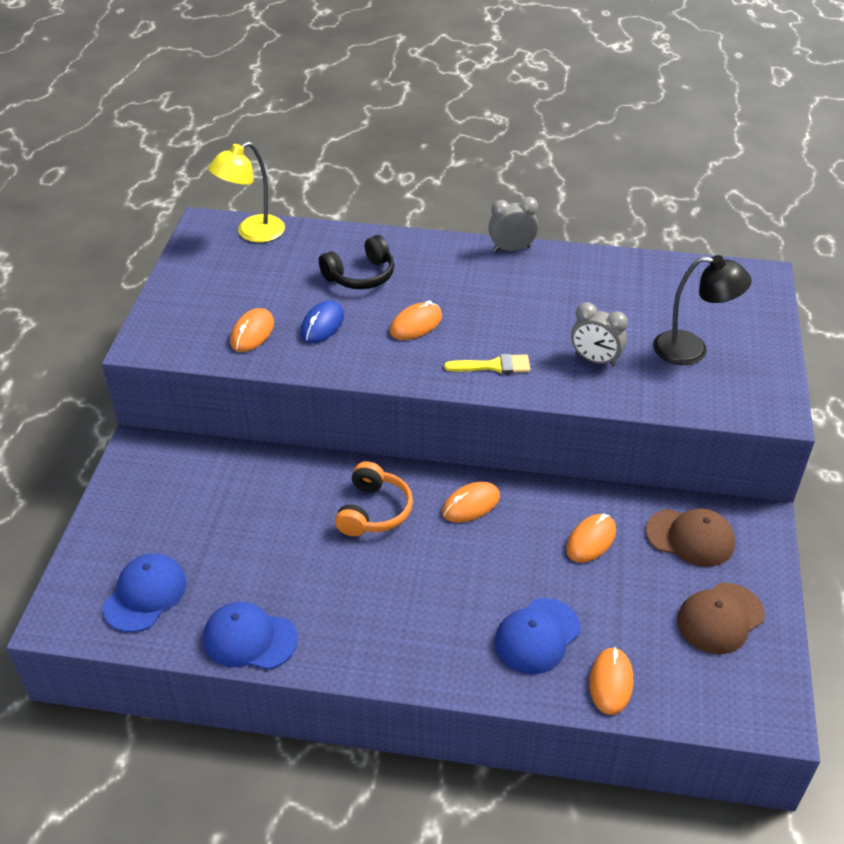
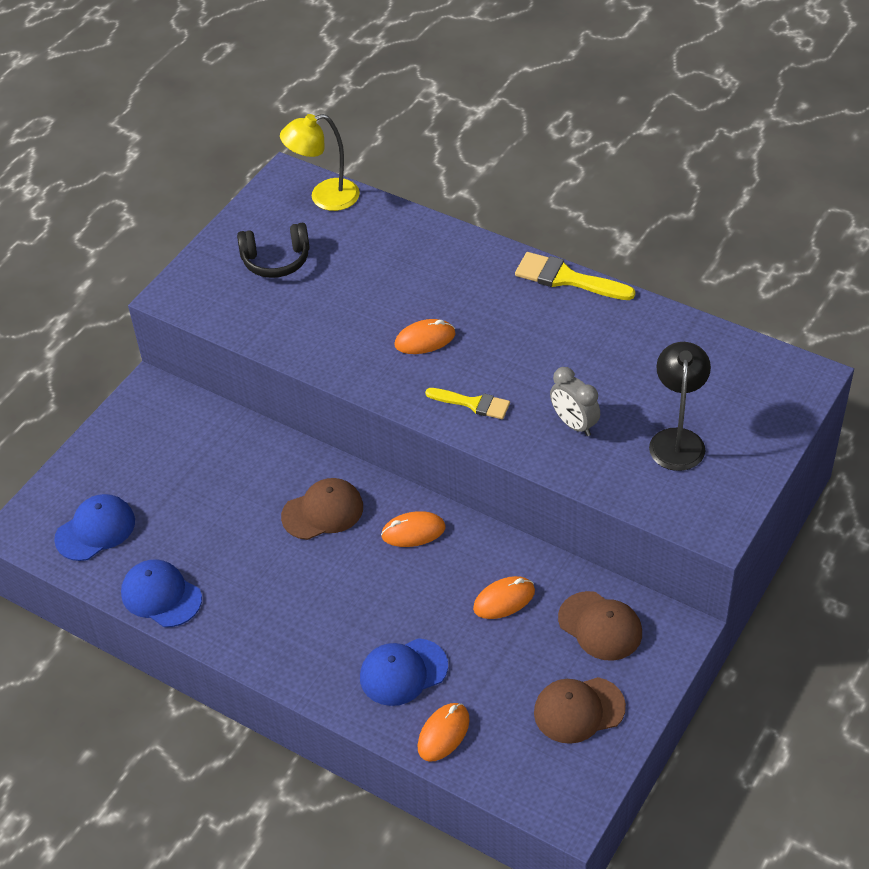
camera: 25 degrees right, 5 degrees up
orange mouse [230,308,274,352] -> none
blue mouse [300,301,344,343] -> none
black headphones [319,235,395,289] -> black headphones moved to [237,223,310,278]
orange headphones [335,461,413,536] -> brown cap [281,478,363,540]
grey clock [488,197,538,252] -> yellow brush [515,252,635,300]
black lamp [653,255,752,365] -> black lamp turned 120 degrees counterclockwise [649,342,711,471]

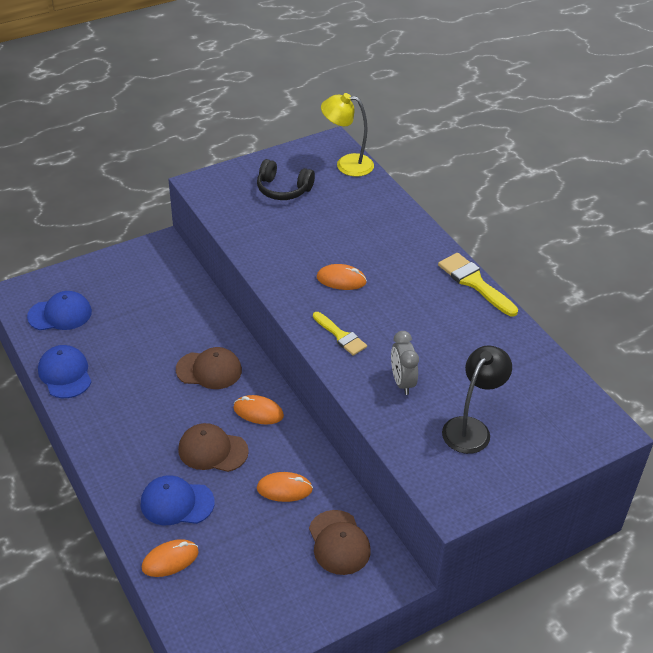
camera: 25 degrees right, 5 degrees down
brown cap [534,677,626,744] -> brown cap moved to [178,423,249,472]

